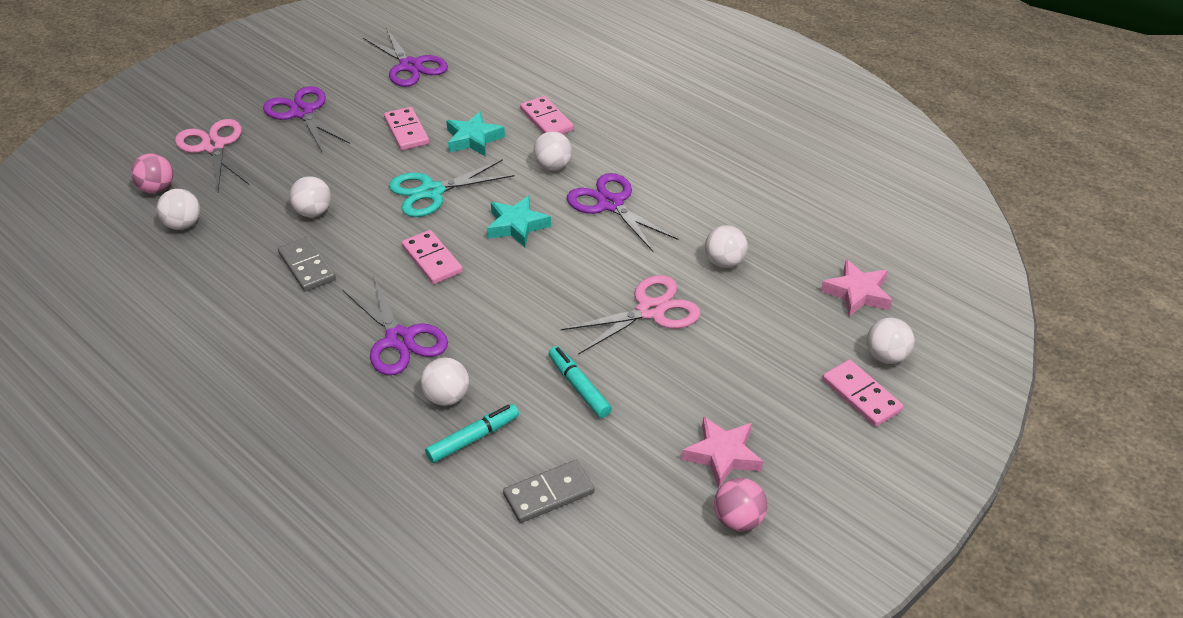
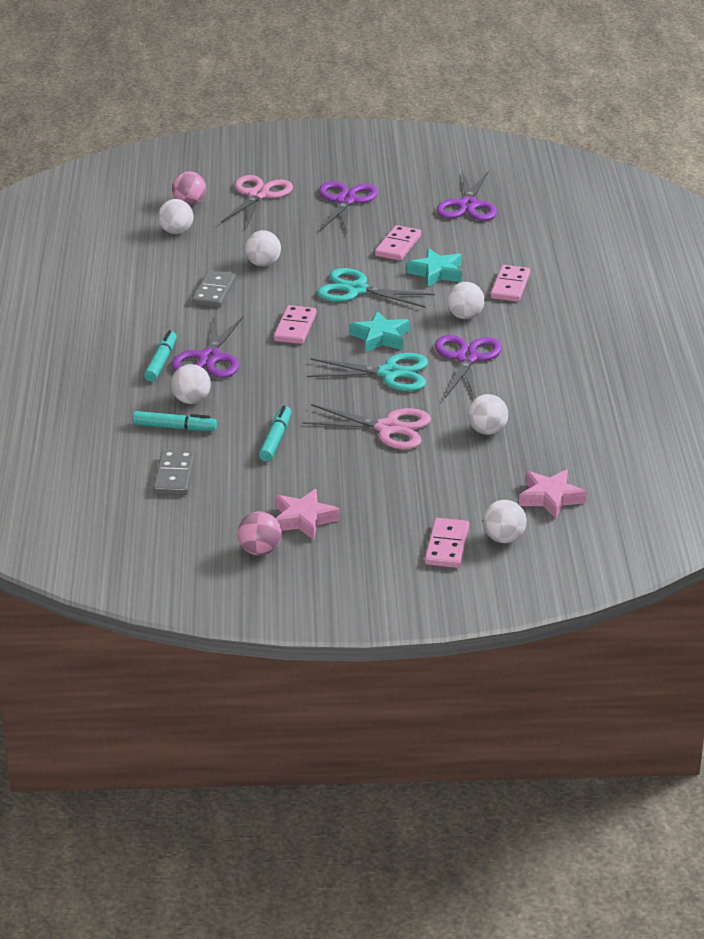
camera: 45 degrees right, 10 degrees down
grey domino [503,460,594,523] -> grey domino turned 75 degrees clockwise [154,450,195,495]
none -> turquoise marker [144,330,177,382]
none -> turquoise scissors [307,353,428,391]

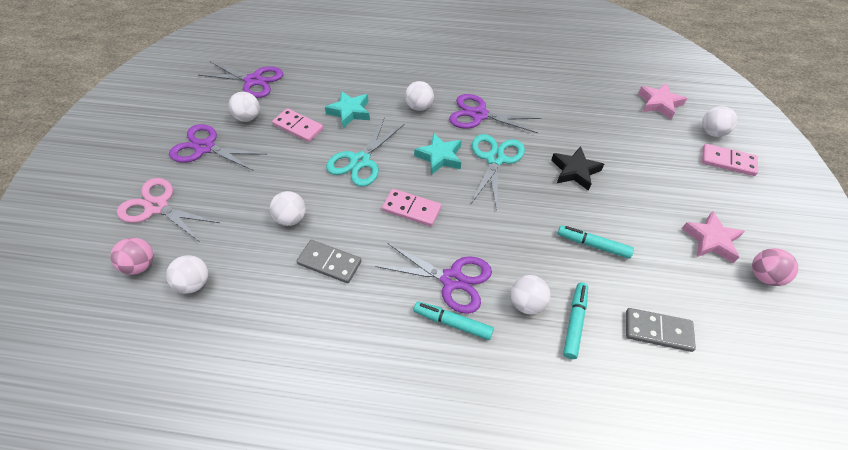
camera: 80 degrees left, 20 degrees up
pink scissors [302,404,431,449] -> black star [551,146,604,191]
white ball [468,394,508,435] -> white ball moved to [228,92,260,122]
pink domino [491,265,530,302] -> none

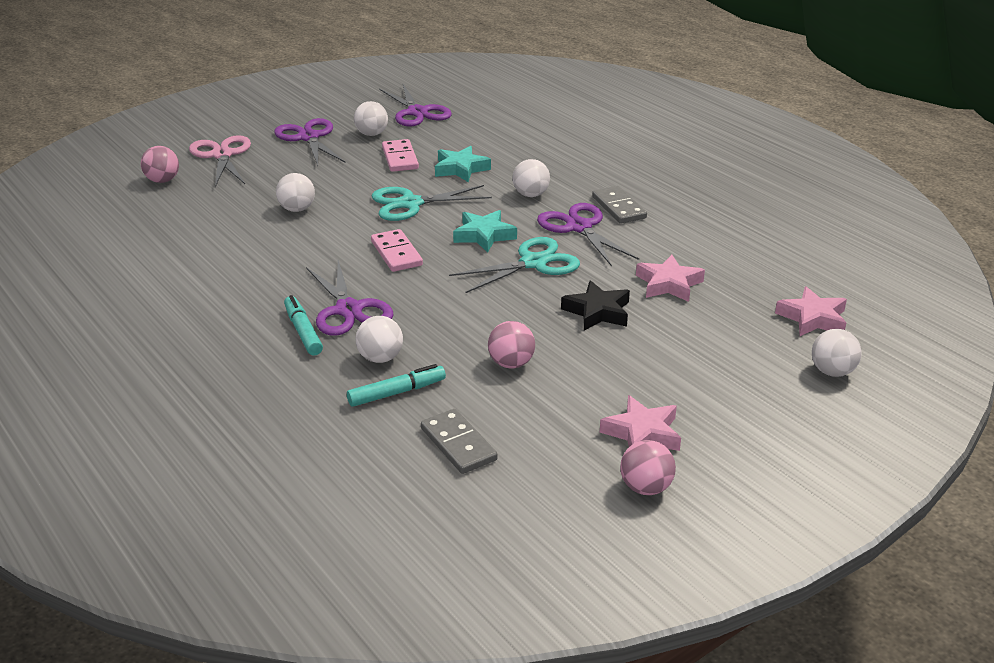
camera: 45 degrees right, 20 degrees down
white ball [166,255,208,294] -> none
grey domino [297,240,362,283] -> grey domino moved to [592,186,647,224]
turquoise marker [557,225,634,259] -> pink ball [488,321,535,369]
pink domino [702,144,758,176] -> none
none -> pink star [636,255,705,302]

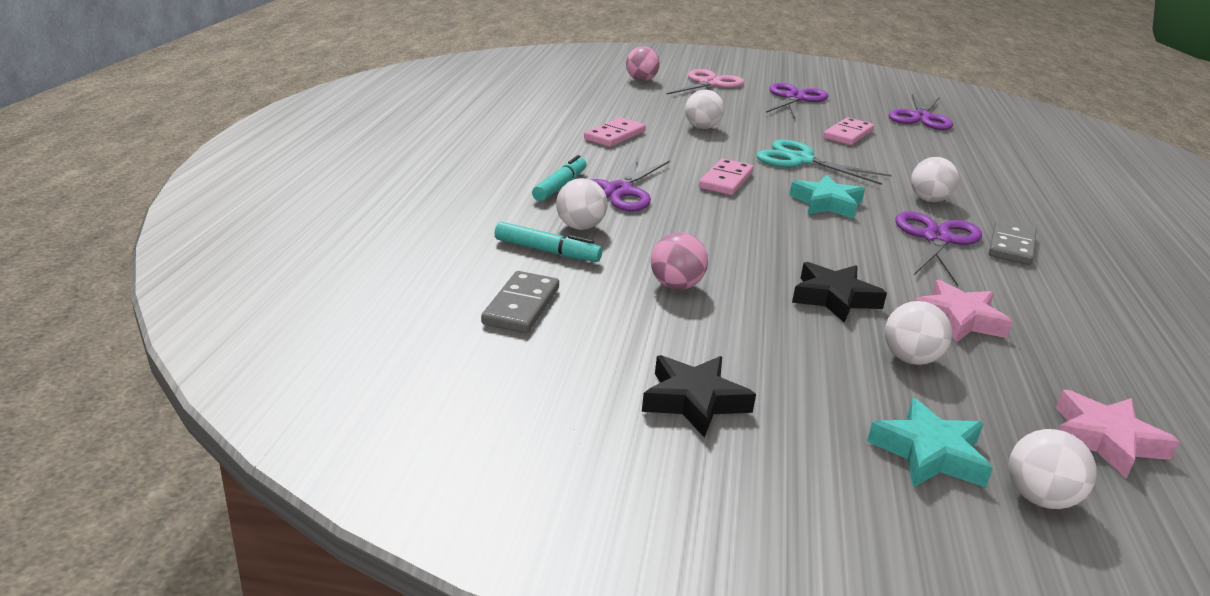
camera: 45 degrees right, 5 degrees down
white ball [354,101,388,136] -> white ball moved to [885,301,952,365]
turquoise star [435,146,491,182] -> turquoise star moved to [867,398,993,487]
turquoise scissors [449,237,580,293] -> none
pink star [600,395,681,451] -> black star [642,355,756,438]
pink ball [620,440,676,495] -> none
none -> pink domino [584,117,646,147]

